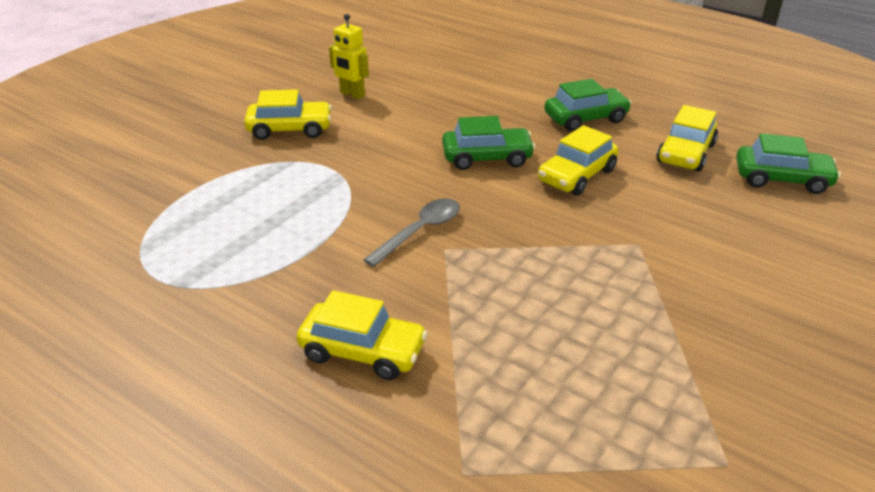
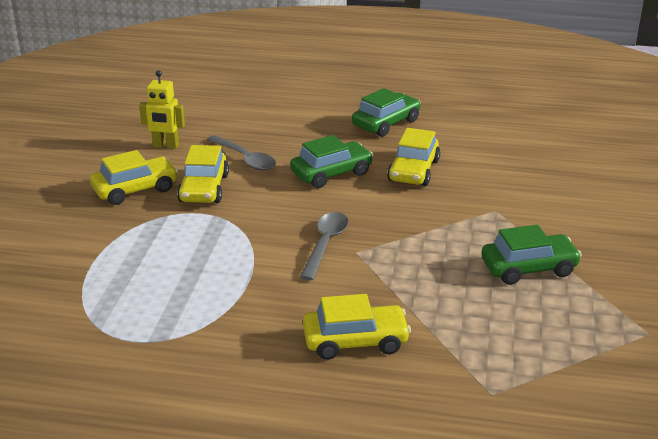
camera: 25 degrees left, 5 degrees down
yellow car [656,105,718,172] -> yellow car moved to [177,145,229,203]
green car [736,133,841,194] -> green car moved to [481,225,582,285]
none -> grey spoon [207,135,276,171]

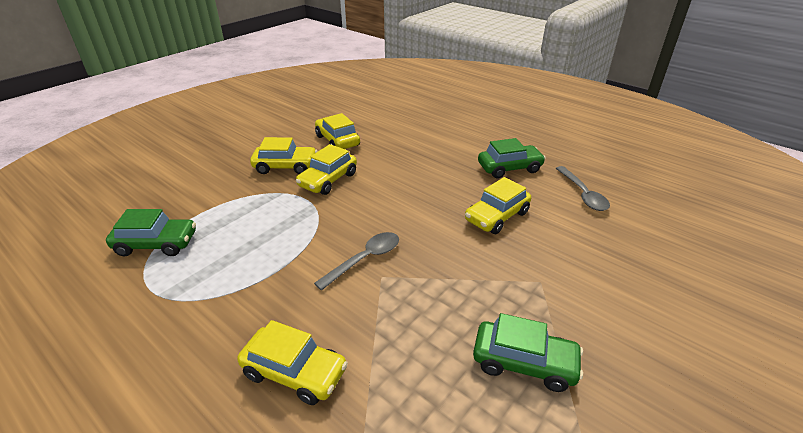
camera: 30 degrees right, 5 degrees up
yellow robot [139,70,185,149] -> yellow car [315,113,360,149]
grey spoon [207,135,276,171] -> grey spoon moved to [556,166,610,211]
green car [290,135,373,188] -> green car moved to [106,209,196,257]

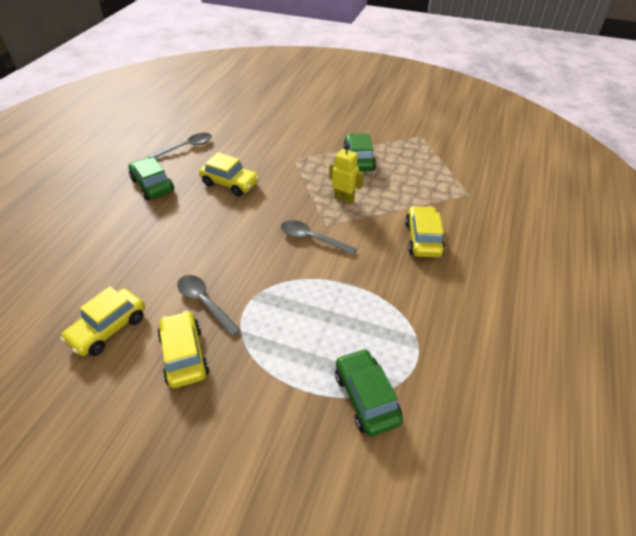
camera: 110 degrees left, 10 degrees up
yellow car [296,144,357,195] -> grey spoon [177,275,241,337]
none -> yellow robot [329,144,364,204]

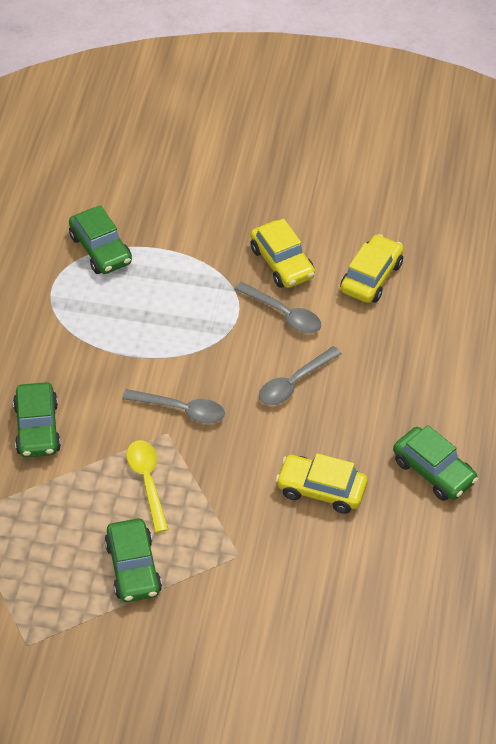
camera: 170 degrees right, 5 degrees up
grey spoon [148,133,212,158] -> grey spoon moved to [259,346,342,405]
yellow robot [329,144,364,204] -> yellow spoon [126,440,169,533]
yellow car [405,206,445,257] -> green car [13,382,61,458]

